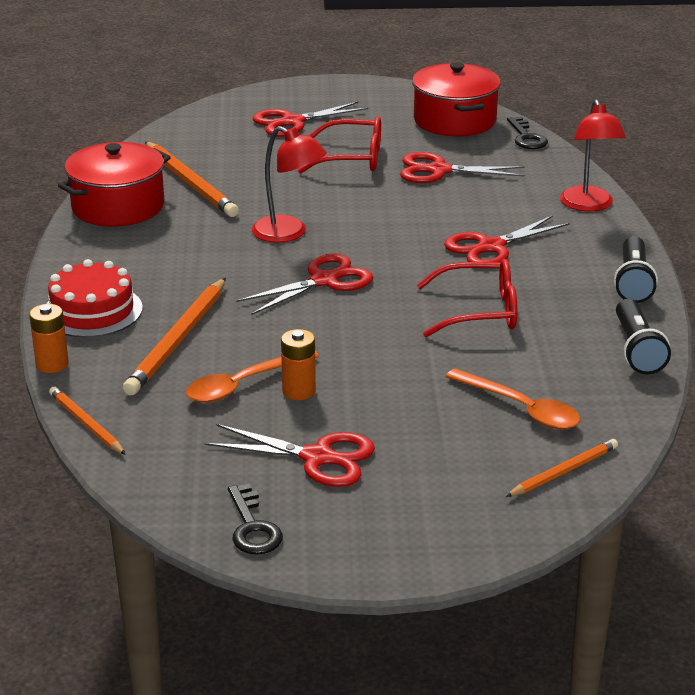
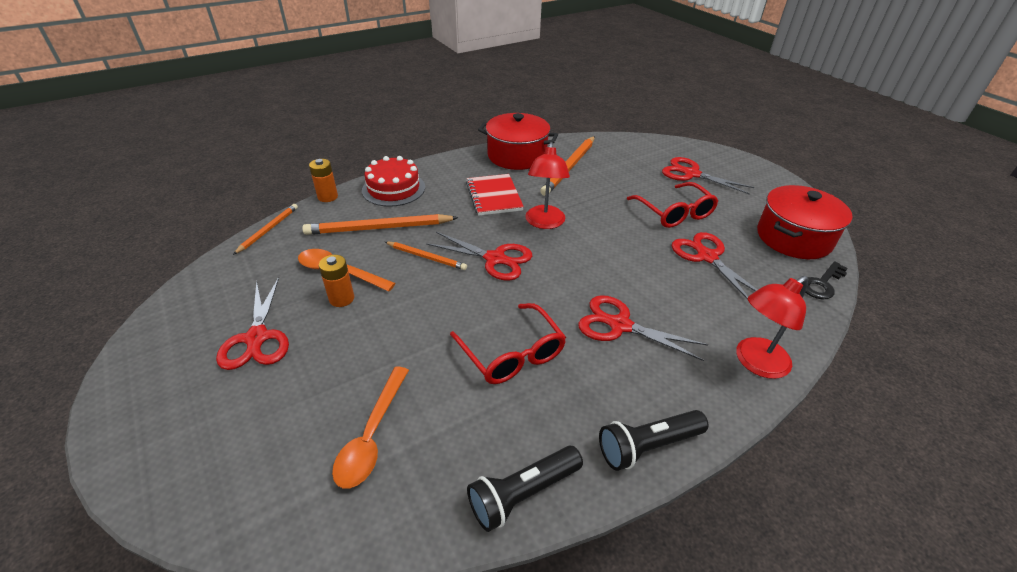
camera: 60 degrees right, 10 degrees up
black key [228,484,283,555] -> none
orange pencil [506,439,618,497] -> orange pencil moved to [385,242,467,270]
none -> red notebook [466,174,524,216]

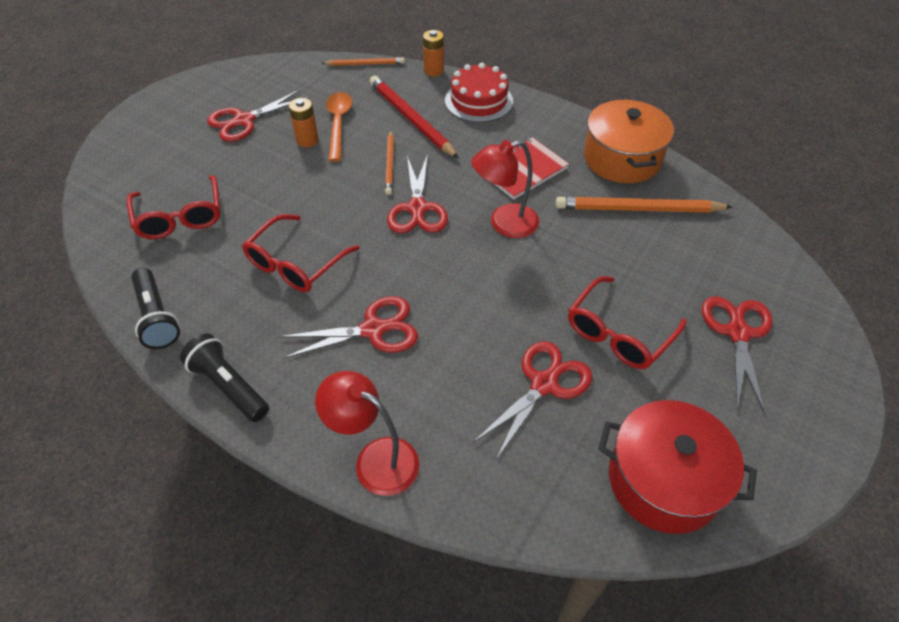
camera: 65 degrees right, 10 degrees up
orange pencil [302,214,459,235] -> red pencil [370,76,459,159]
orange spoon [332,367,409,488] -> red glasses [127,175,220,239]
black flashlight [467,446,583,532] -> black flashlight turned 150 degrees counterclockwise [131,268,180,349]
red pot [478,113,558,170] -> orange pot [584,99,674,183]
red scissors [578,295,708,361] -> red scissors turned 75 degrees clockwise [279,296,418,359]
black key [805,262,848,299] -> none

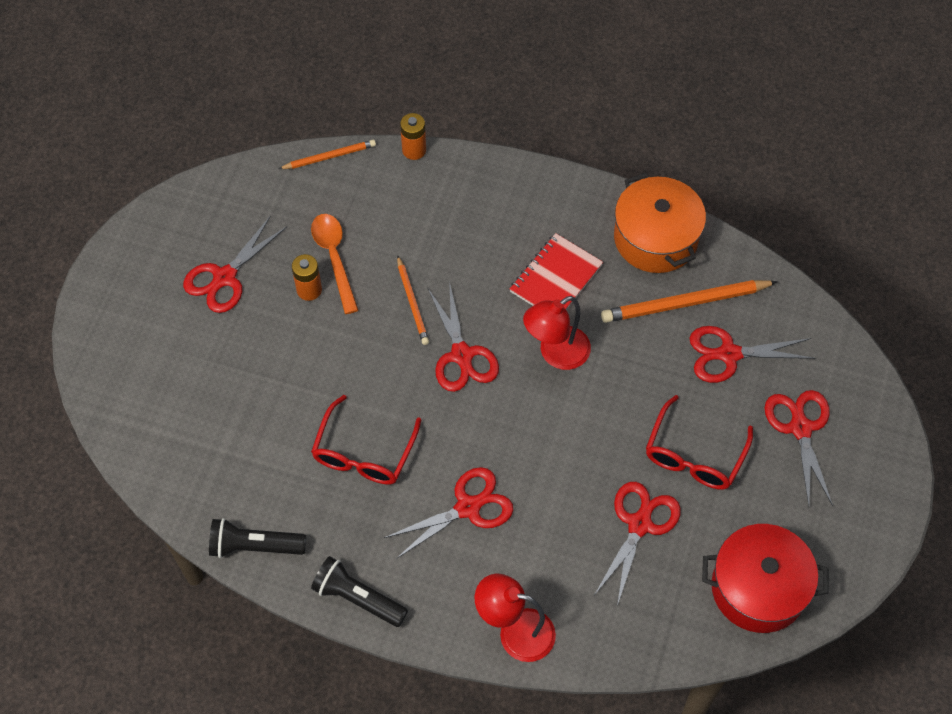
camera: 15 degrees left, 10 degrees up
red glasses [127,175,220,239] -> none
black flashlight [131,268,180,349] -> black flashlight turned 135 degrees clockwise [209,518,306,558]
red pencil [370,76,459,159] -> none
red cake [445,63,513,122] -> none
none -> red scissors [689,326,815,383]

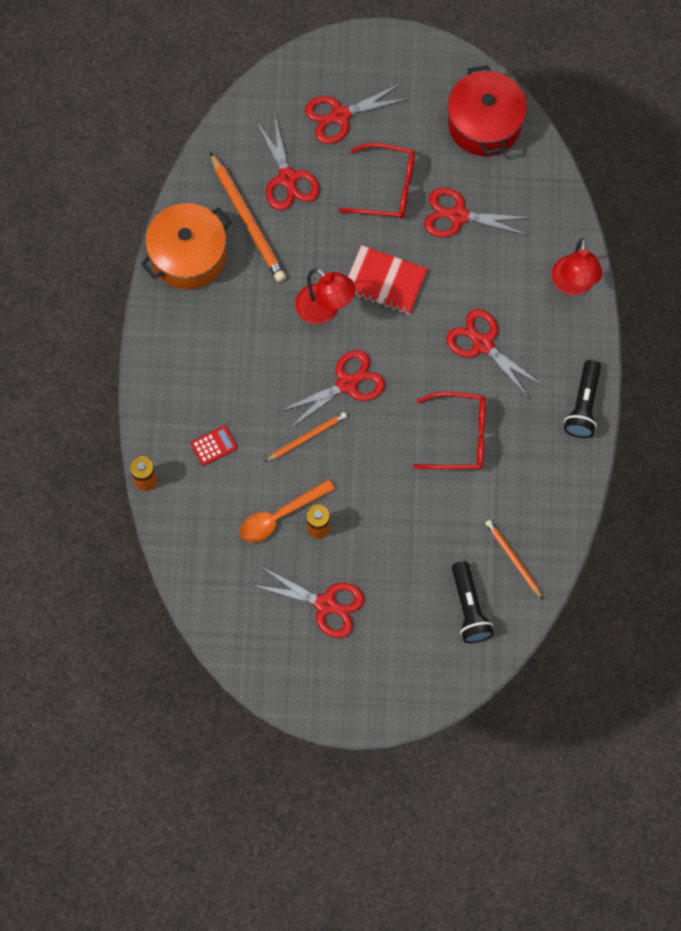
camera: 105 degrees left, 10 degrees up
black flashlight [209,518,306,558] -> black flashlight moved to [452,561,494,643]
orange pencil [279,140,376,169] -> orange pencil moved to [485,520,543,599]
red notebook [510,233,603,310] -> red notebook moved to [348,245,428,314]
none -> red calculator [191,425,237,466]

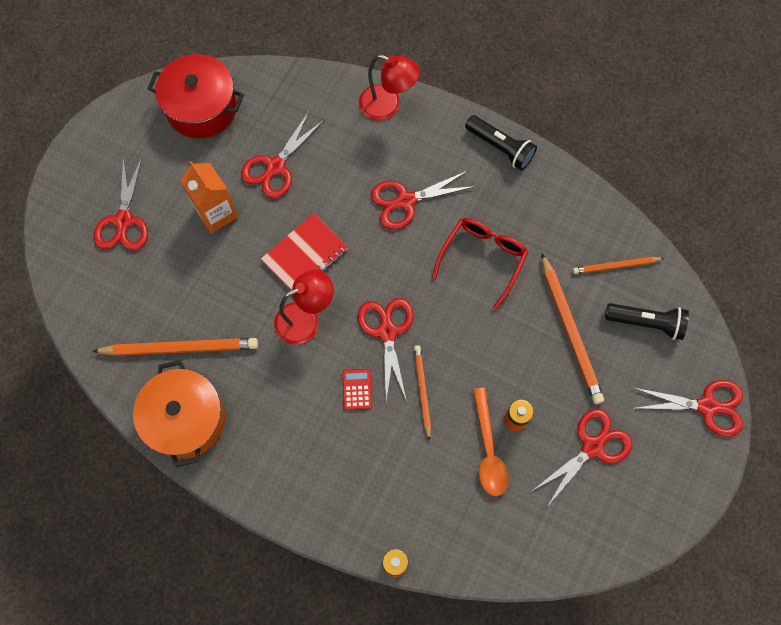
camera: 65 degrees left, 0 degrees up
red calculator [191,425,237,466] -> red calculator moved to [342,369,372,410]
red scissors [256,116,319,210] -> red scissors moved to [631,380,743,437]
red glasses [339,143,415,219] -> orange carton [180,161,238,233]
none -> orange pencil [541,253,604,404]

